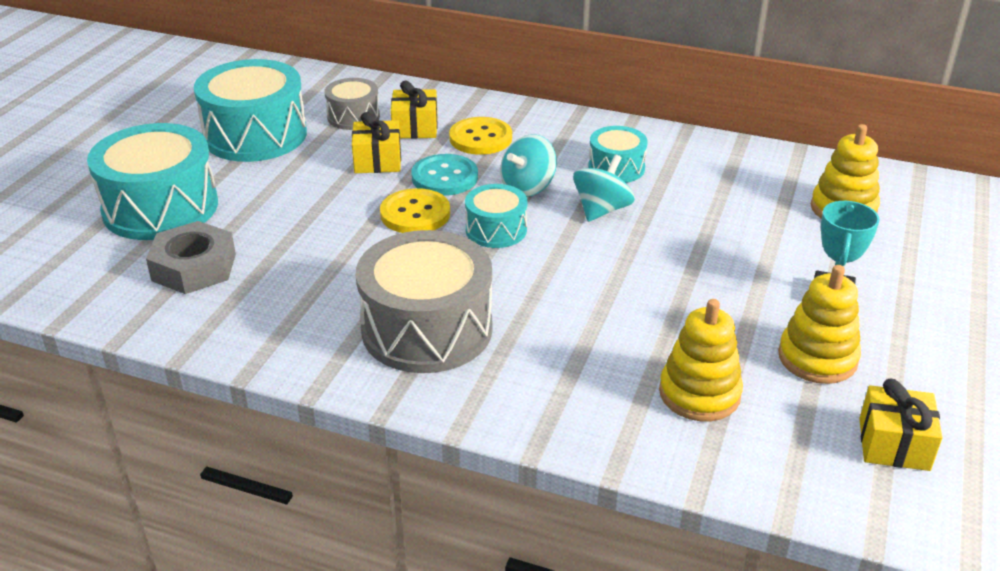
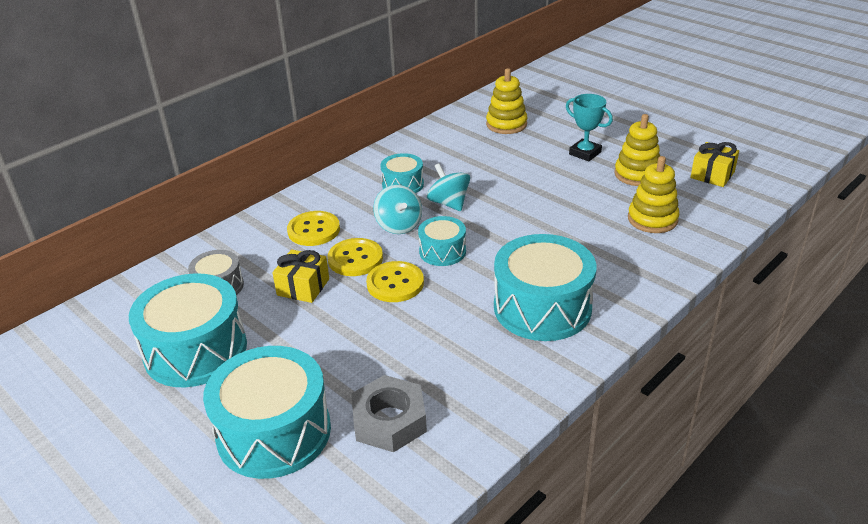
camera: 65 degrees left, 0 degrees up
grey drum [356,230,493,373] -> turquoise drum [494,234,596,341]
yellow gift [391,80,438,139] -> none
turquoise button [411,154,478,196] -> yellow button [328,238,383,276]

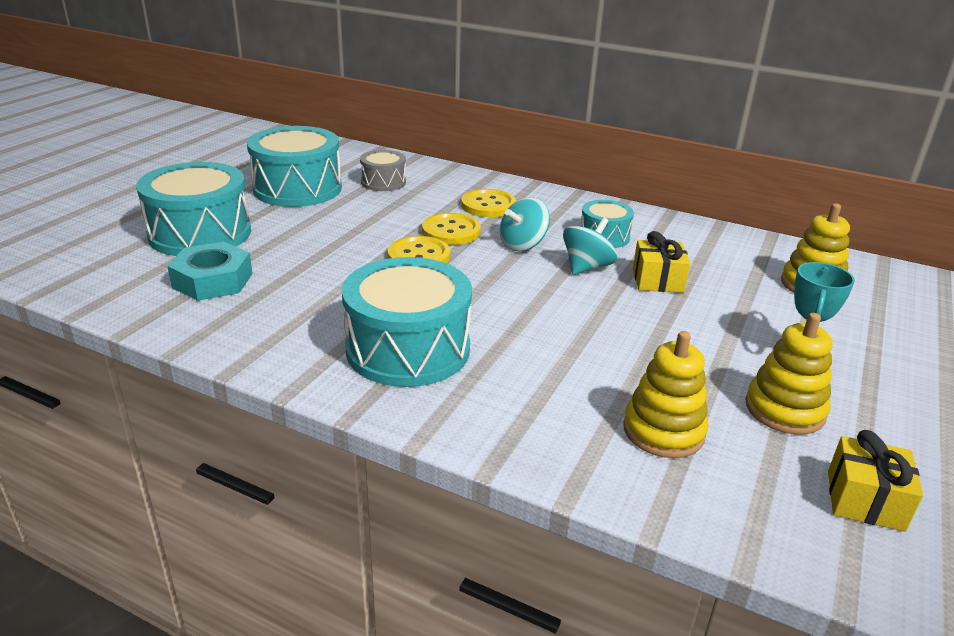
camera: 70 degrees right, 5 degrees down
yellow gift [272,249,329,303] -> yellow gift moved to [633,231,690,293]
grey nut [351,375,427,452] -> turquoise nut [167,242,253,301]
turquoise drum [418,216,466,266] -> none

